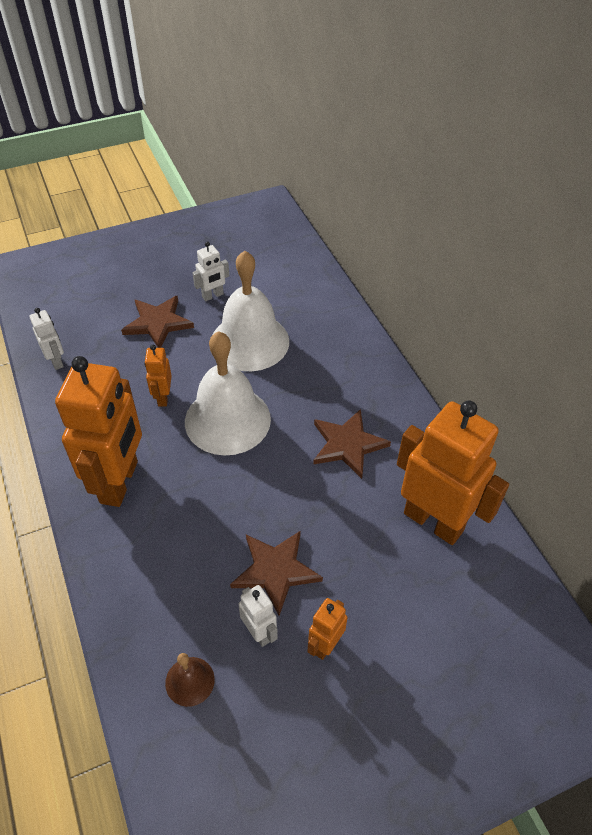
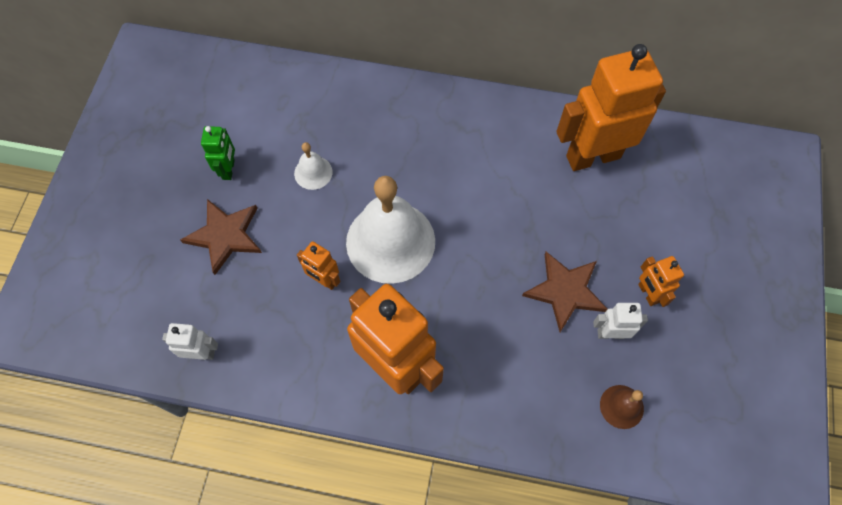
camera: 55 degrees left, 15 degrees up
white robot [192,241,229,301] -> green robot [201,126,235,180]
white bell [213,251,289,371] -> white bell [294,142,332,190], size x0.45
brown star [313,409,391,479] -> none

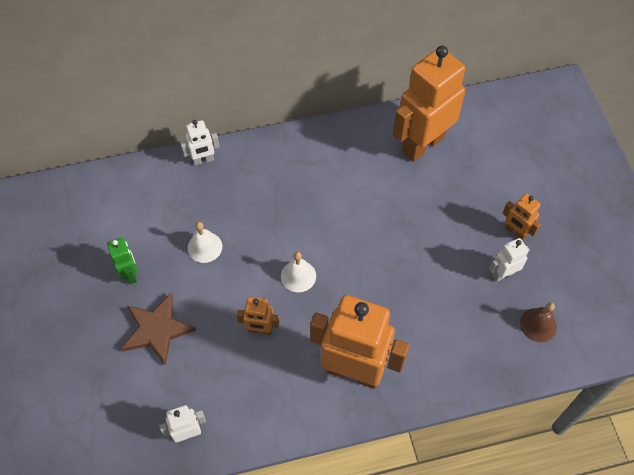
camera: 25 degrees left, 5 degrees down
white bell [346,176,435,284] -> white bell [281,252,316,292], size x0.45
brown star [522,252,607,332] -> none
none -> white robot [180,120,220,165]

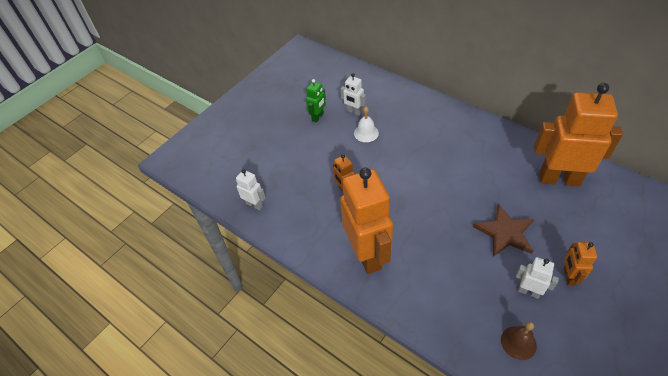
camera: 55 degrees right, 10 degrees down
brown star [121,293,196,366] -> brown star moved to [473,204,534,257]
white robot [180,120,220,165] -> white robot moved to [340,73,366,115]
white bell [281,252,316,292] -> none

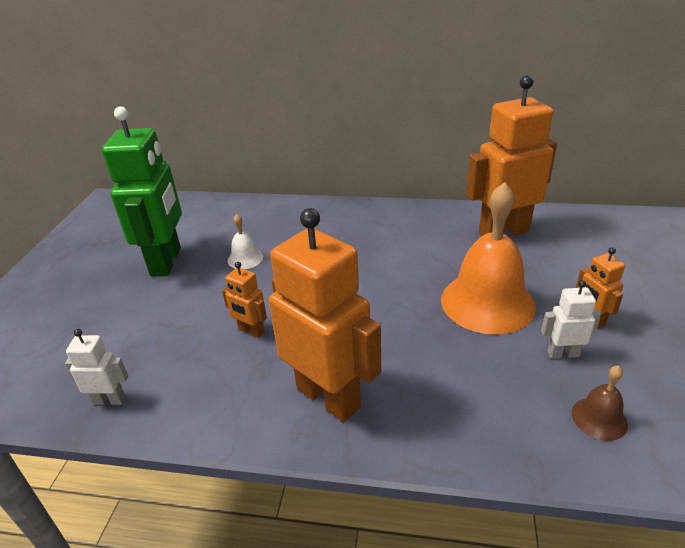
camera: 30 degrees left, 15 degrees down
green robot [306,79,326,123] -> green robot [102,106,182,276], size x2.21
white robot [340,73,366,115] -> none
brown star [473,204,534,257] -> orange bell [441,182,536,335]

